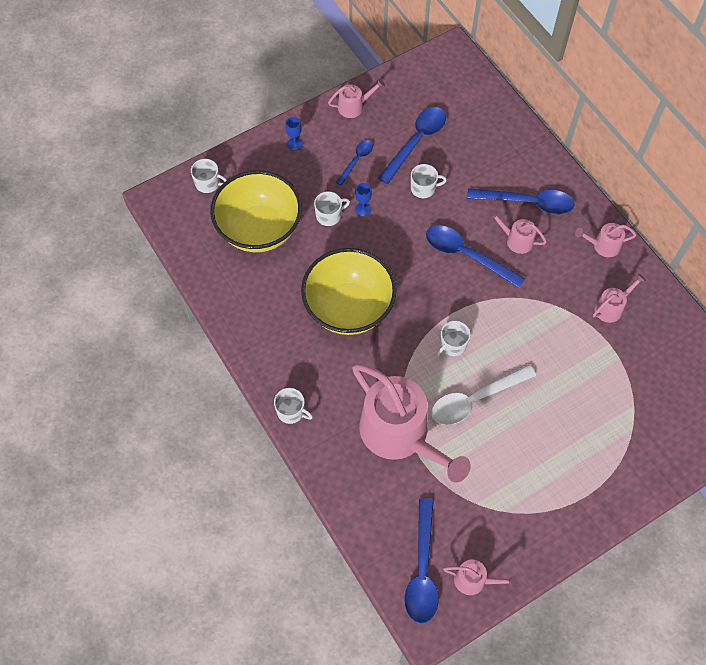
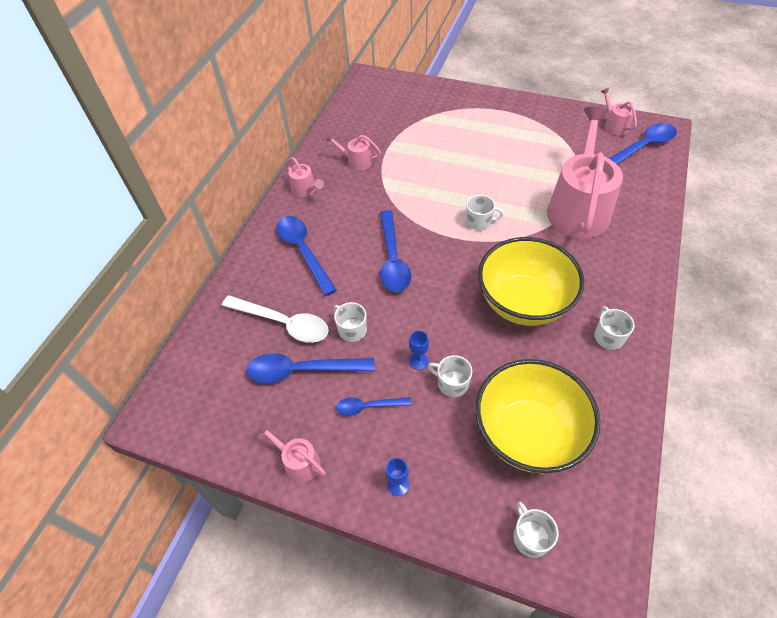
camera: 125 degrees left, 10 degrees down
white mug [274,388,313,424] -> white mug moved to [594,306,635,350]
white spoon [431,365,536,425] -> white spoon moved to [222,295,329,343]
pink watering can [488,209,547,254] -> none

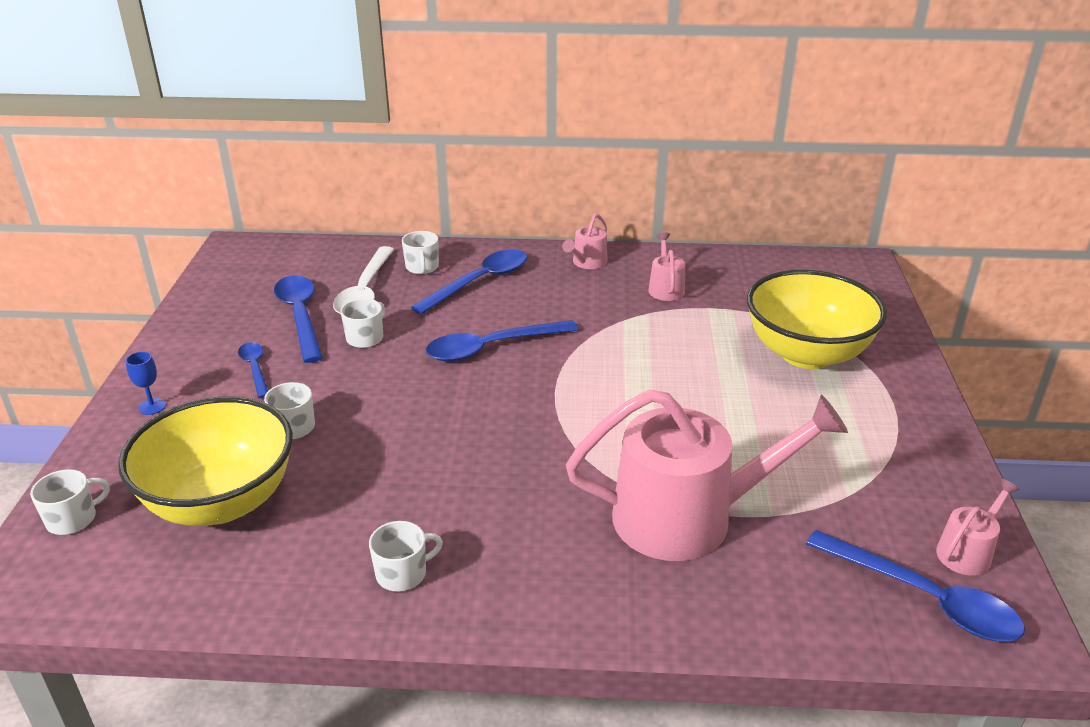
camera: 70 degrees right, 20 degrees down
pink watering can [256,422,326,482] -> none
blue goblet [409,331,429,370] -> none
white mug [466,195,504,230] -> white mug moved to [402,231,439,274]
yellow bowl [478,237,584,326] -> yellow bowl moved to [747,270,887,369]

